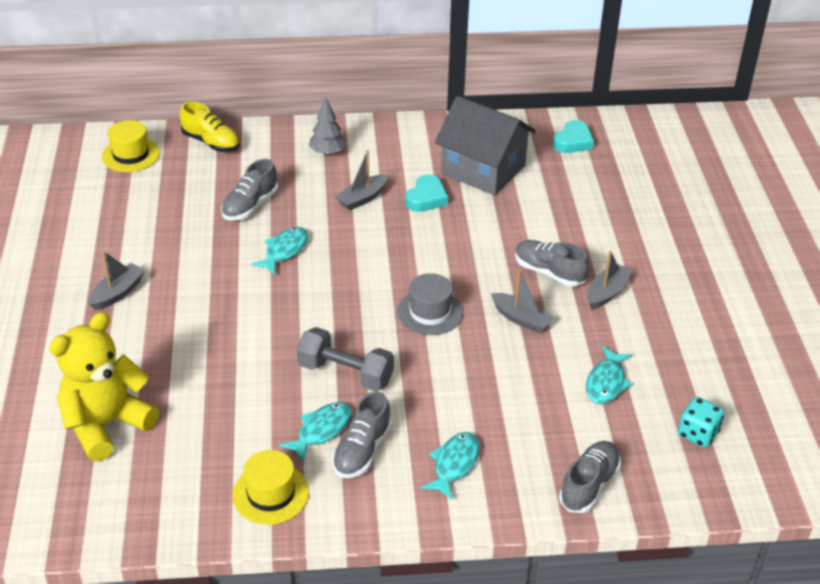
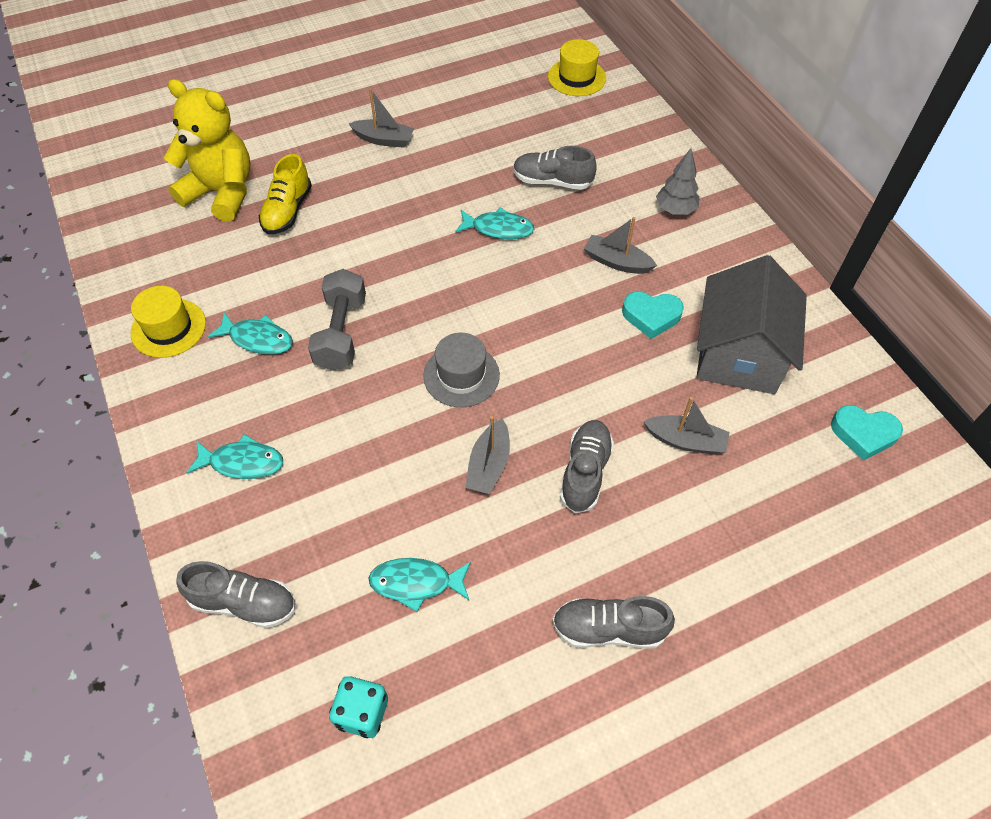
camera: 70 degrees right, 15 degrees up
yellow shoe [180,102,240,152] -> yellow shoe moved to [259,154,312,234]
grey shoe [332,391,392,478] -> grey shoe moved to [552,596,675,649]
grey boat [587,250,632,309] -> grey boat moved to [643,397,730,455]

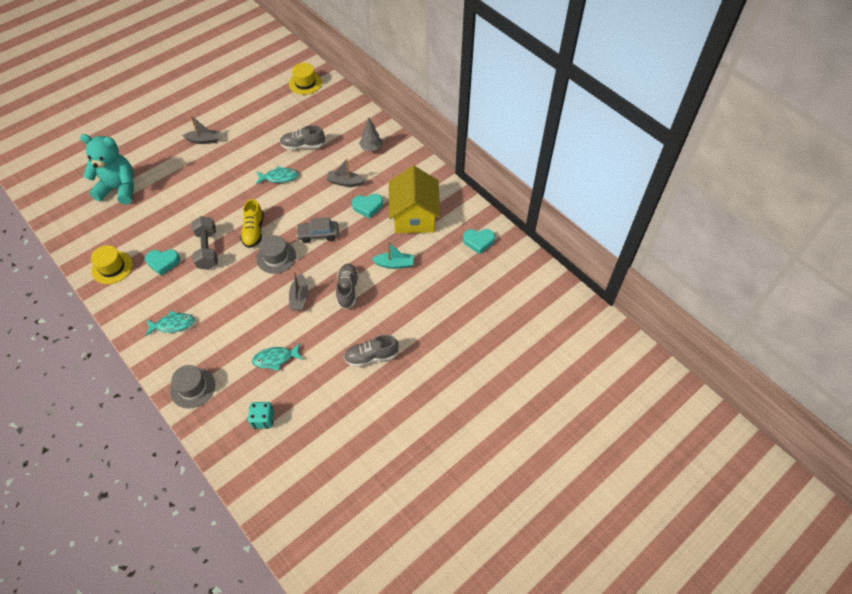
camera: 15 degrees left, 0 degrees up
yellow teddy bear [164,79,250,222] -> turquoise teddy bear [80,134,134,205]
grey shoe [176,561,295,628] -> grey hat [170,365,215,408]
turquoise fish [207,312,293,355] -> turquoise heart [145,249,180,275]
yellow shoe [259,154,312,234] -> yellow shoe moved to [240,199,264,248]
grey boat [643,397,730,455] -> turquoise boat [371,241,414,269]
grey house [697,255,807,394] -> yellow house [389,166,440,233]
none -> grey car [296,217,339,243]

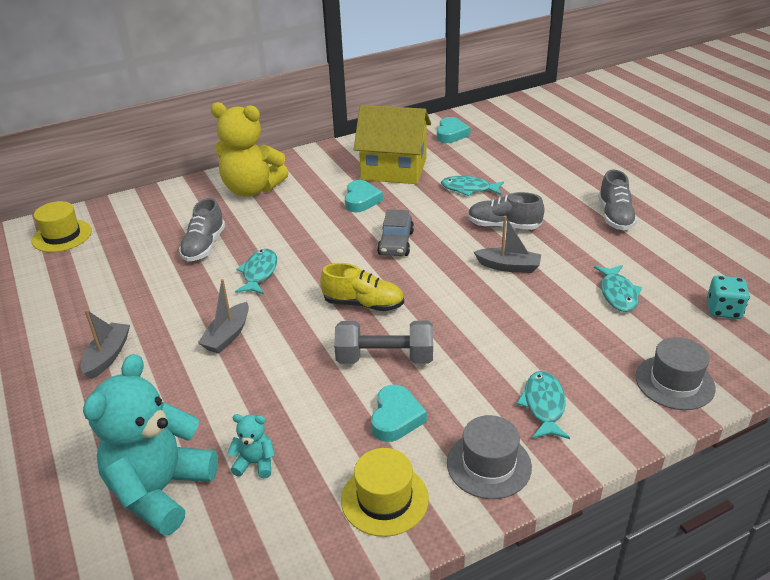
camera: 75 degrees left, 20 degrees down
grey hat [256,235,296,274] -> grey hat moved to [447,415,532,499]
grey boat [326,159,366,187] -> grey boat moved to [198,279,249,354]
grey tree [359,117,382,152] -> yellow teddy bear [211,102,289,197]
turquoise boat [371,241,414,269] -> turquoise fish [441,176,504,196]
none -> turquoise teddy bear [227,414,275,478]

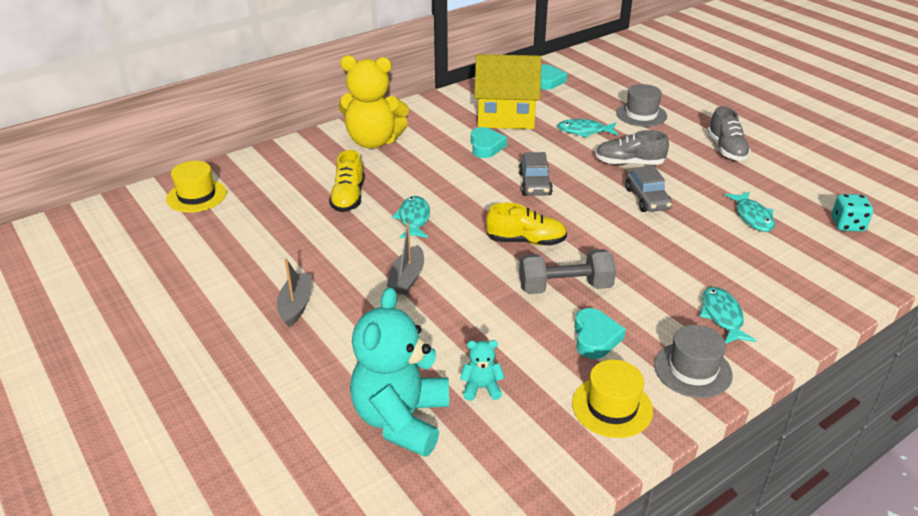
camera: 10 degrees left, 0 degrees up
grey shoe [179,198,225,261] -> yellow shoe [329,150,365,212]
grey boat [474,216,541,273] -> grey car [626,165,672,212]
grey hat [635,337,716,410] -> grey hat moved to [616,84,667,127]

